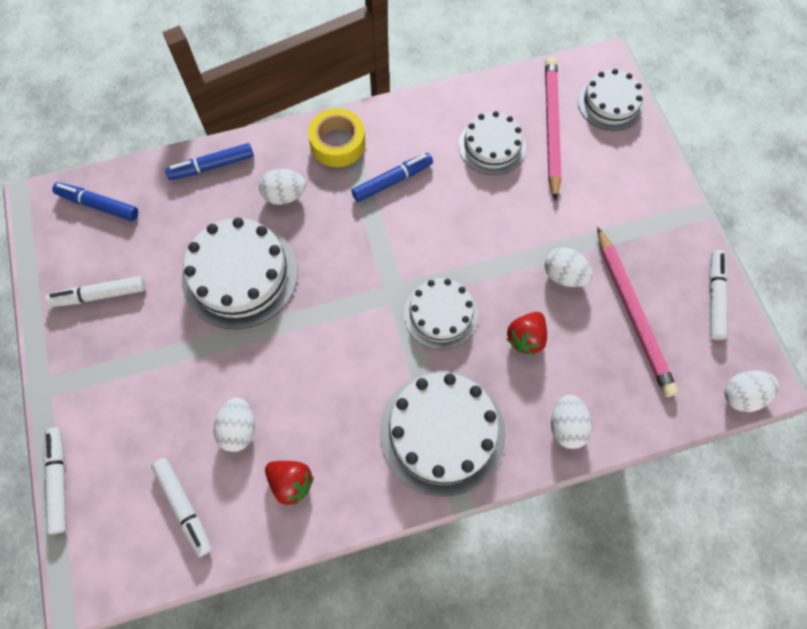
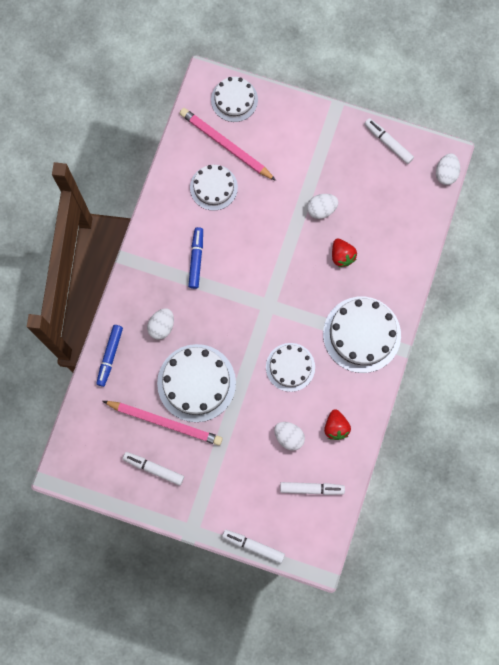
camera: 55 degrees left, 10 degrees up
white marker [45,276,145,307] -> white marker turned 90 degrees clockwise [123,452,184,486]
blue marker [52,182,138,221] -> none
red strawberry [265,461,314,506] -> red strawberry turned 105 degrees clockwise [324,409,351,440]
yellow tape [308,108,365,167] -> none
white cake [404,278,478,350] -> white cake moved to [266,343,315,392]
white egg [551,395,592,449] -> none
pink pencil [597,227,678,397] -> pink pencil moved to [103,401,222,446]

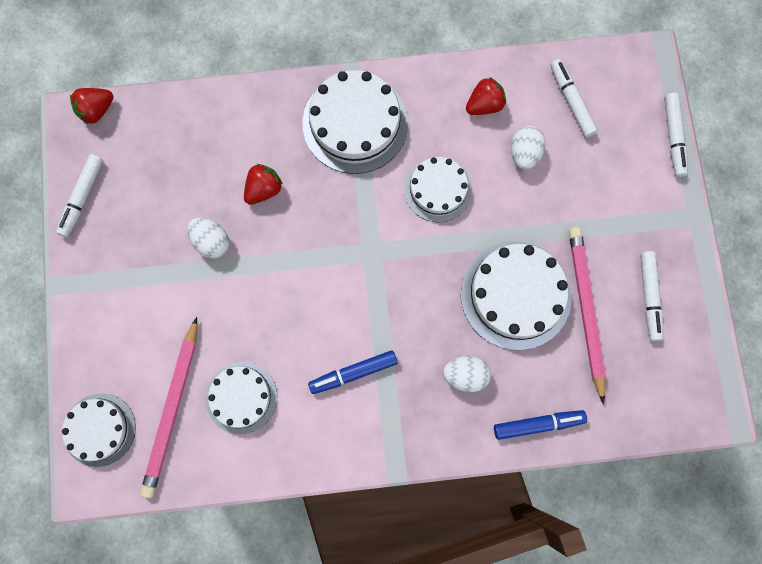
camera: 115 degrees left, 0 degrees up
white egg [436,153,460,185] -> red strawberry [70,88,114,125]

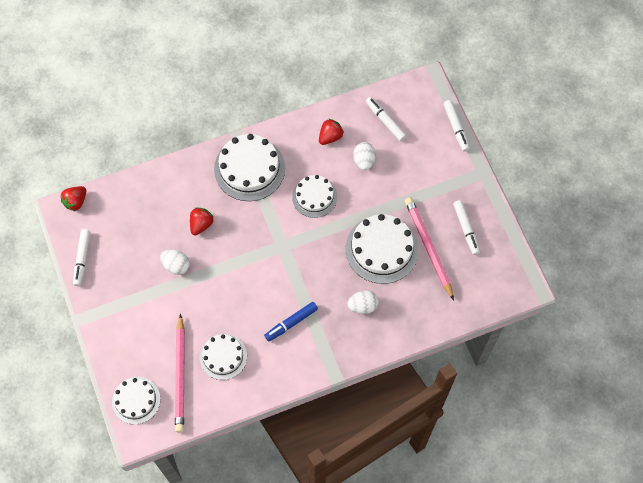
camera: 15 degrees left, 10 degrees down
blue marker [494,410,587,440] -> none

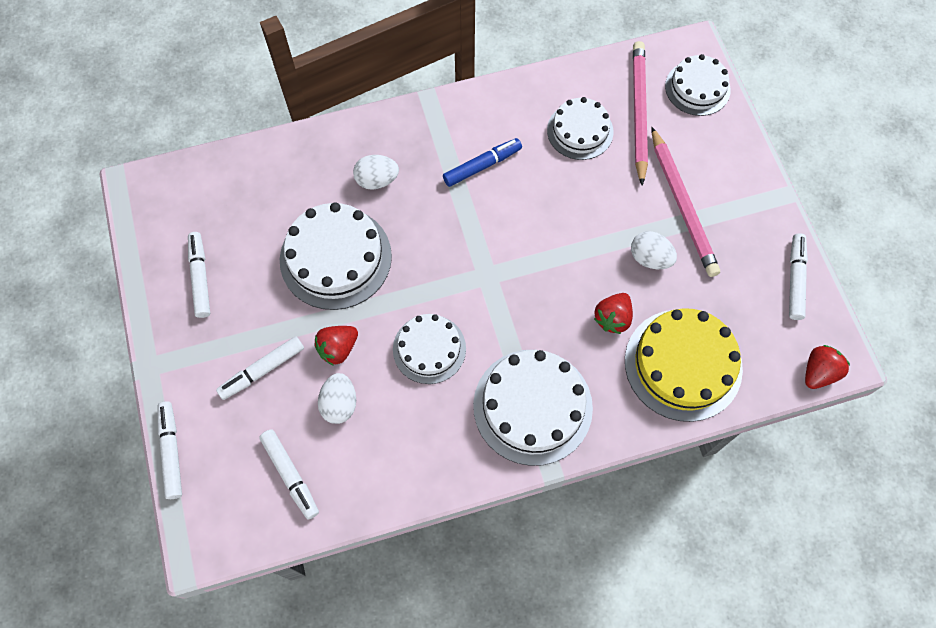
camera: 175 degrees left, 0 degrees up
red strawberry [319,119,344,145] -> red strawberry moved to [314,326,358,366]
pink pencil [405,197,454,300] -> pink pencil moved to [651,127,720,277]
none -> white marker [216,336,304,400]
none -> yellow cake [625,308,743,422]

